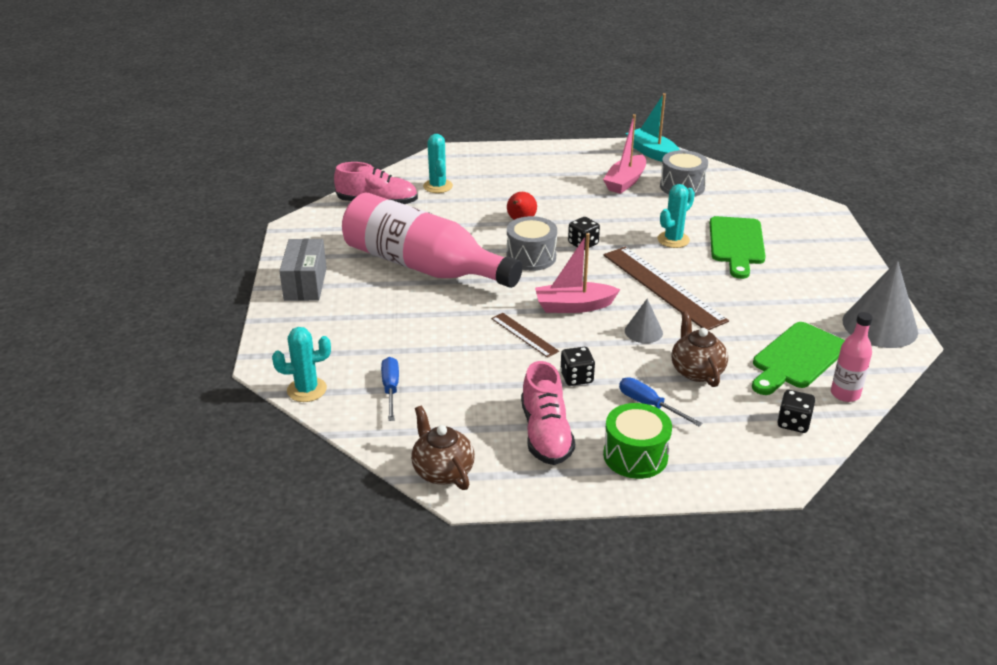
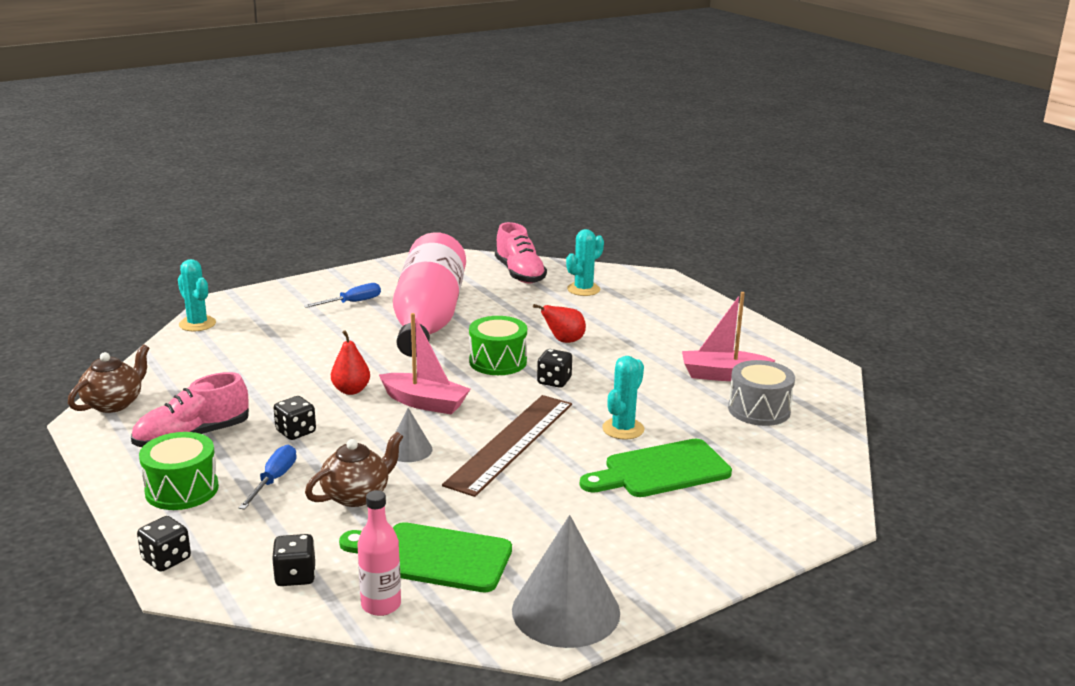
camera: 60 degrees right, 10 degrees down
grey box [279,239,327,301] -> none
blue screwdriver [381,357,399,421] -> blue screwdriver moved to [304,283,381,308]
brown ruler [491,313,559,358] -> red pear [331,330,370,395]
grey drum [507,216,557,271] -> green drum [469,316,527,375]
pink boat [535,233,620,313] -> pink boat turned 150 degrees clockwise [379,313,470,414]
turquoise boat [626,93,680,162] -> none
turquoise cactus [658,184,695,248] -> turquoise cactus turned 75 degrees counterclockwise [602,356,645,440]
none -> black dice [137,516,191,572]

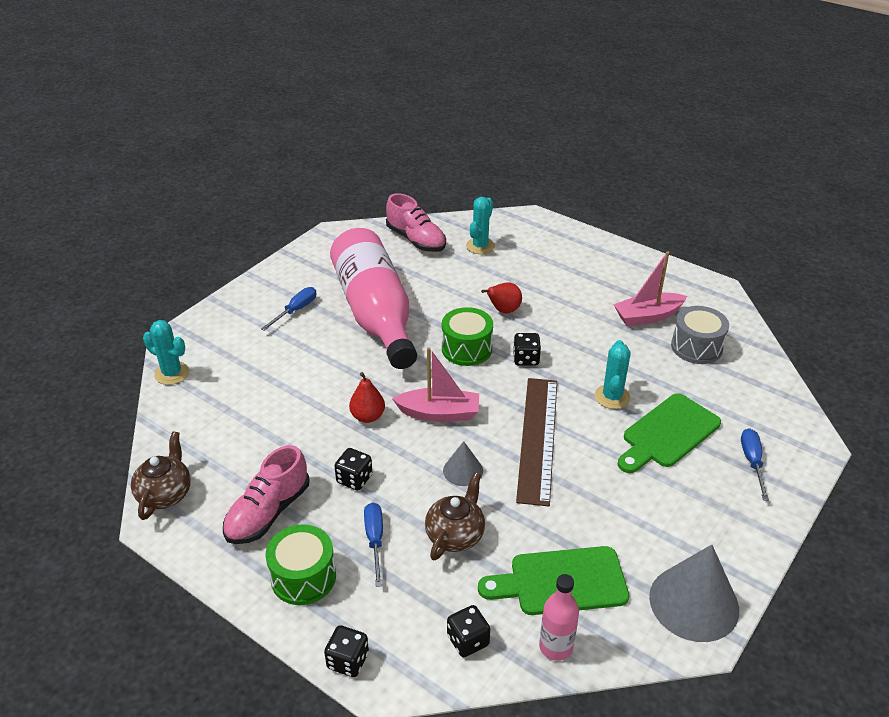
camera: 20 degrees left, 15 degrees up
none -> blue screwdriver [741,428,769,501]

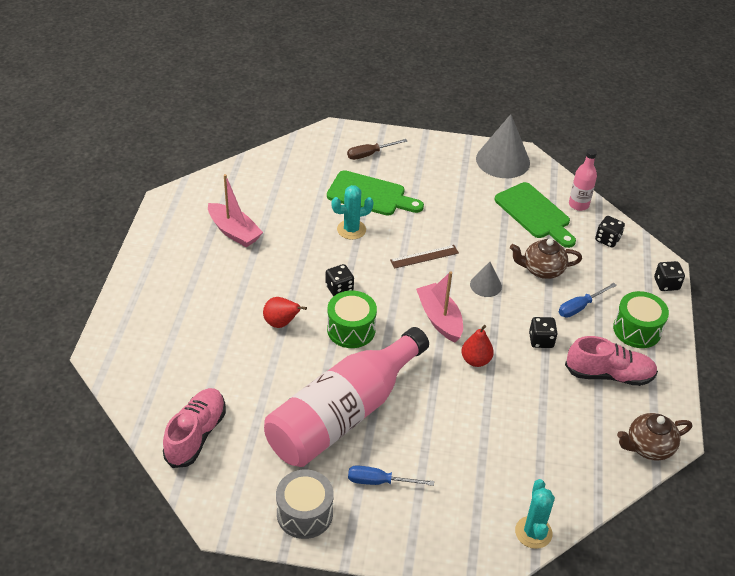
camera: 120 degrees left, 5 degrees up
turquoise cactus [466,197,495,254] -> none
brown ruler [516,378,557,506] -> brown ruler [390,245,459,269], size x0.50
grey drum [671,306,729,364] -> grey drum moved to [276,469,334,539]
blue screwdriver [741,428,769,501] -> brown screwdriver [347,139,407,160]

